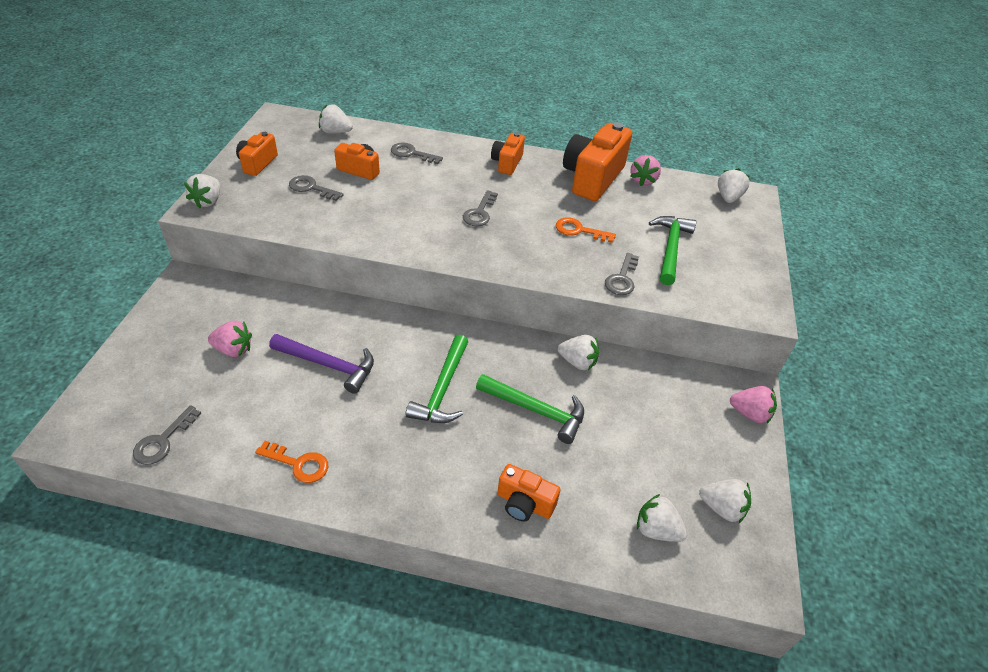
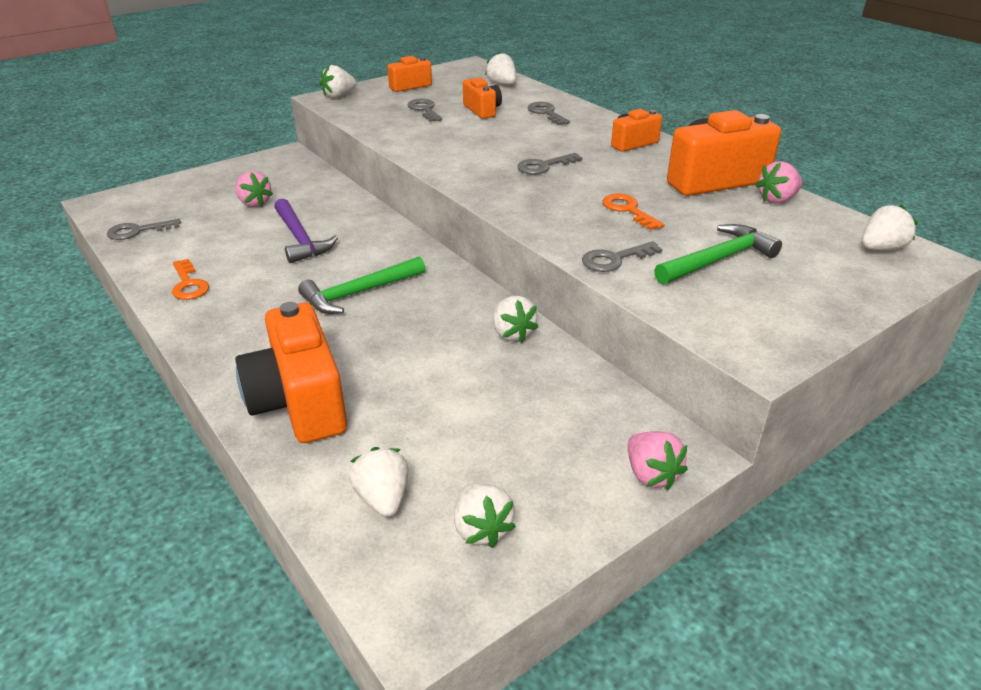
camera: 45 degrees right, 10 degrees down
green hammer [476,374,584,444] -> none
orange camera [497,464,560,522] -> orange camera [235,302,347,443], size x1.85

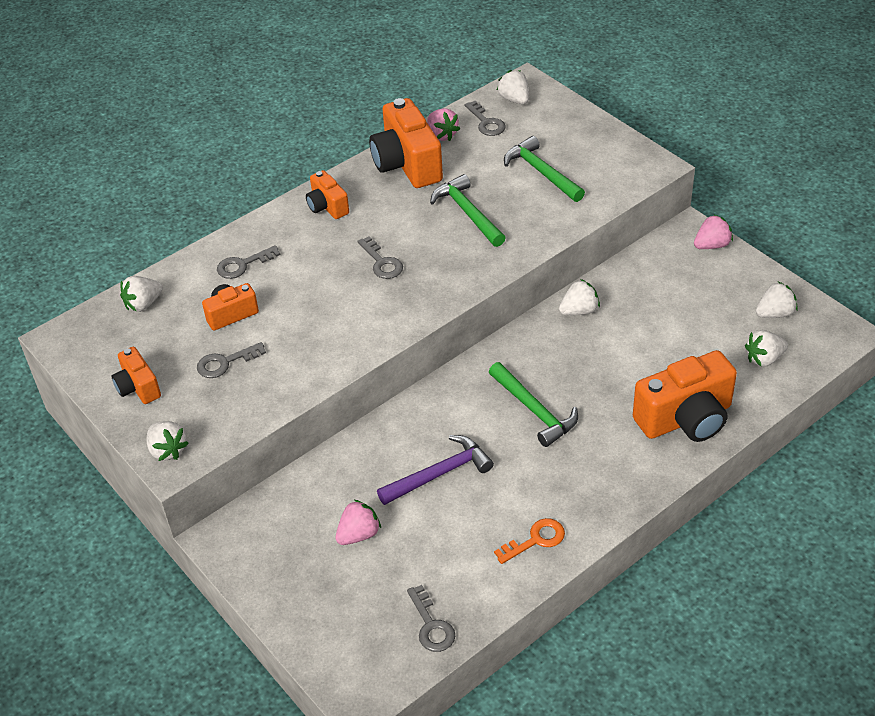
camera: 90 degrees left, 10 degrees up
grey key [582,241,662,272] -> grey key moved to [464,101,506,136]
orange key [603,193,664,230] -> green hammer [430,174,506,247]

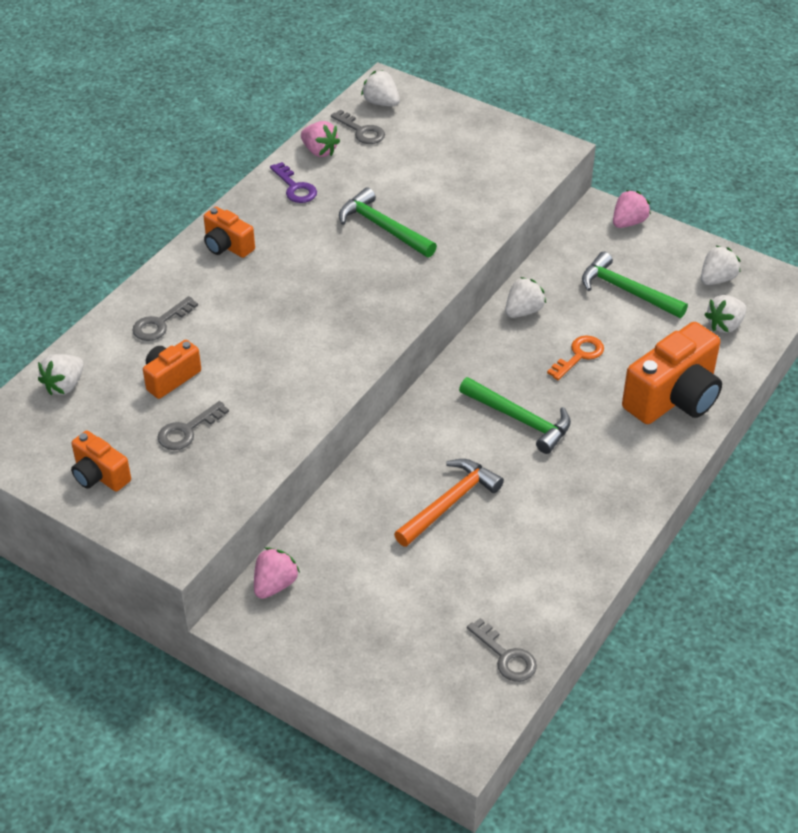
camera: 20 degrees left, 0 degrees up
white strawberry [146,421,189,461] -> none
pink strawberry [336,500,381,545] -> pink strawberry moved to [254,547,300,599]
grey key [357,236,403,279] -> none
orange camera [369,98,443,188] -> purple key [270,162,317,203]
purple hammer [377,435,494,505] -> orange hammer [394,459,504,547]
orange key [494,518,565,564] -> orange key moved to [547,335,604,380]
green hammer [504,136,585,202] -> green hammer moved to [582,252,688,318]

